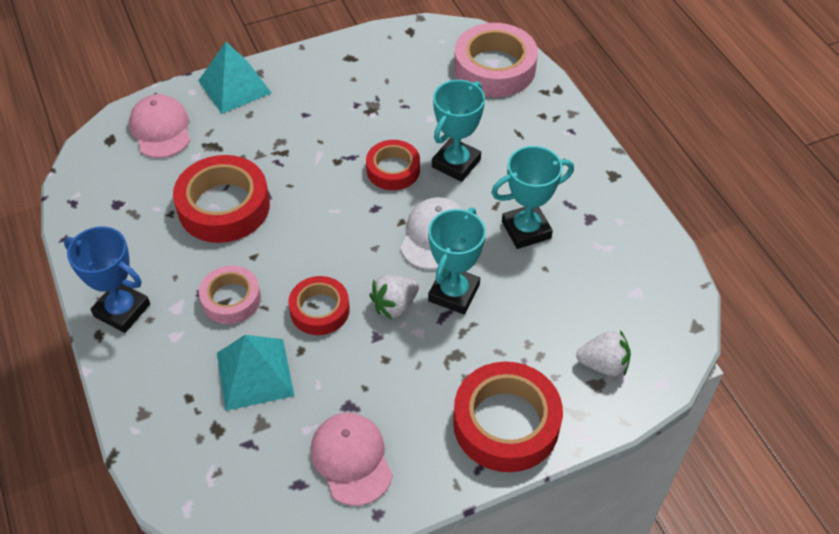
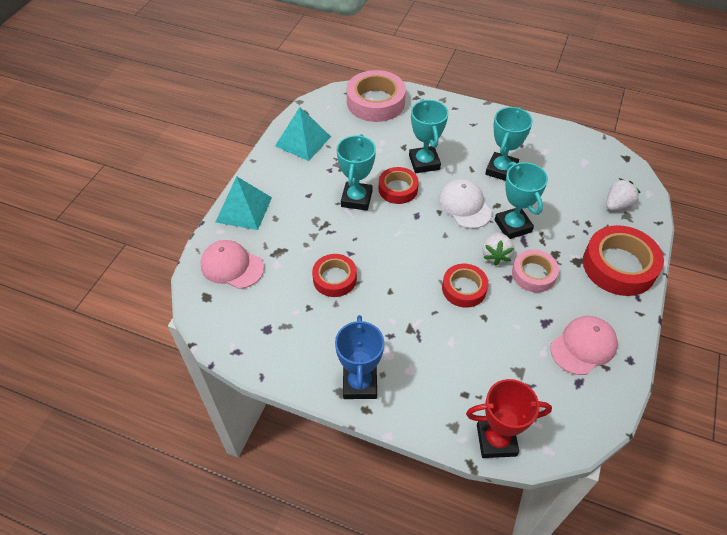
camera: 45 degrees left, 0 degrees up
blue trophy [64,226,150,333] -> blue trophy turned 75 degrees counterclockwise [335,315,384,399]
red tape [173,155,270,243] -> red tape [312,254,357,297], size x0.60
pink tape [199,265,261,324] -> pink tape moved to [512,249,559,292]
turquoise pyramid [217,335,294,411] -> turquoise pyramid moved to [275,107,331,161]
pink cap [311,413,393,506] -> pink cap turned 120 degrees clockwise [550,316,618,375]
none -> turquoise trophy [337,134,376,211]
none -> red trophy [466,379,552,458]

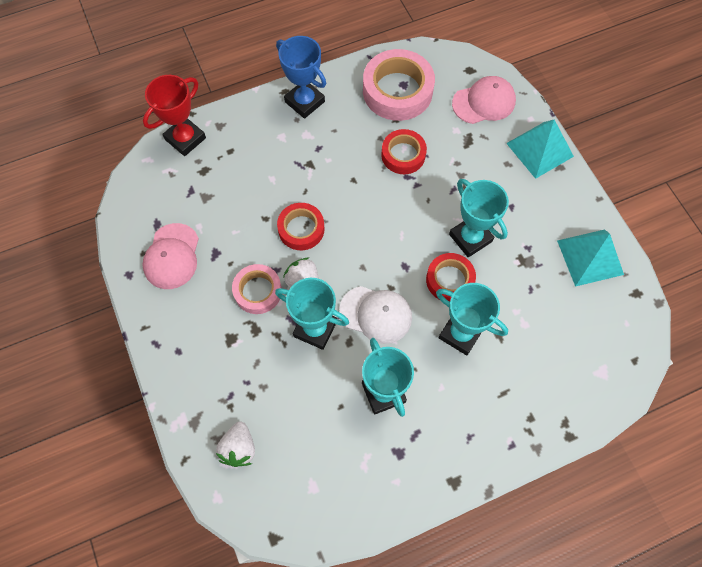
camera: 135 degrees right, 15 degrees up
pink tape [347,70,406,122] -> pink tape moved to [363,49,435,121]
red tape [583,225,664,296] -> none

